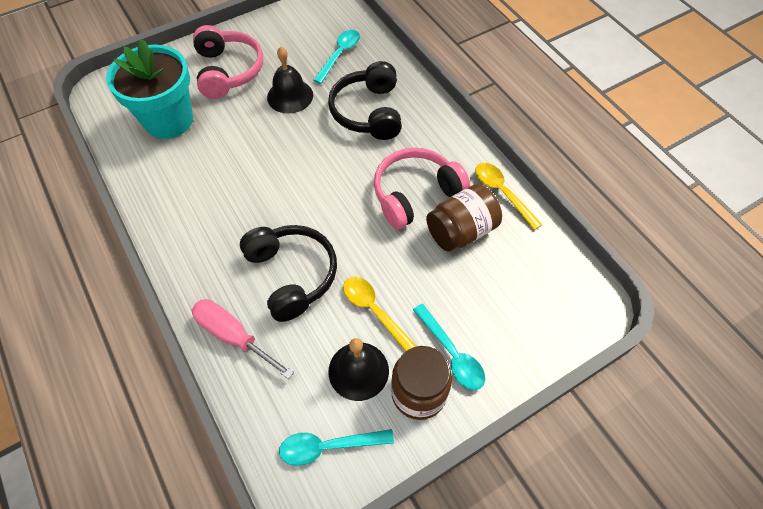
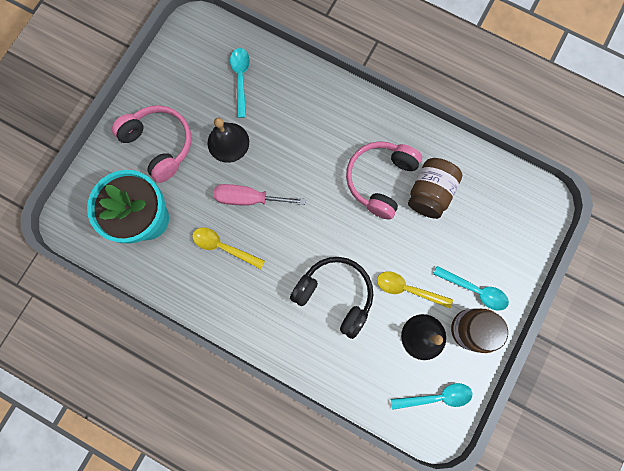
camera: 30 degrees left, 20 degrees up
pink screwdriver [191,299,294,379] -> pink screwdriver moved to [213,184,305,206]
turquoise spoon [279,429,394,466] -> turquoise spoon turned 150 degrees counterclockwise [390,383,472,410]
black headphones [328,61,402,140] -> none
yellow spoon [475,163,543,230] -> yellow spoon moved to [192,227,265,269]

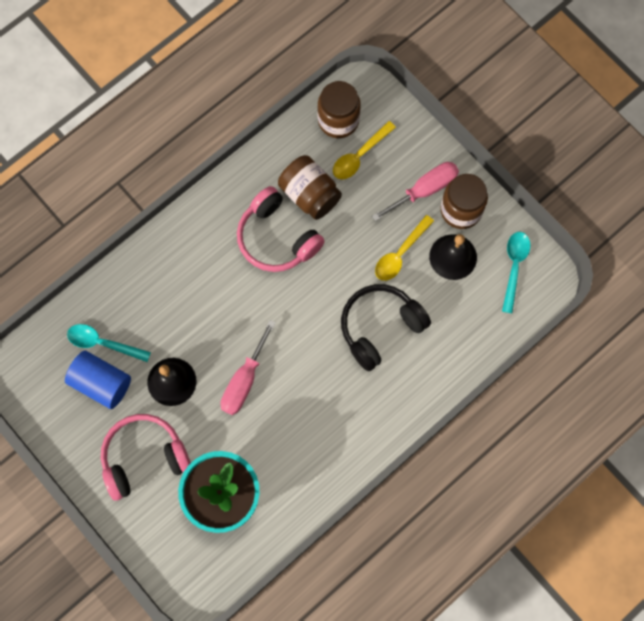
camera: 70 degrees left, 5 degrees down
yellow spoon [192,227,265,269] -> yellow spoon moved to [333,121,396,179]
turquoise spoon [433,266,509,311] -> pink screwdriver [372,162,459,221]
none -> blue cylinder [65,351,131,409]
none -> brown jar [317,81,361,138]

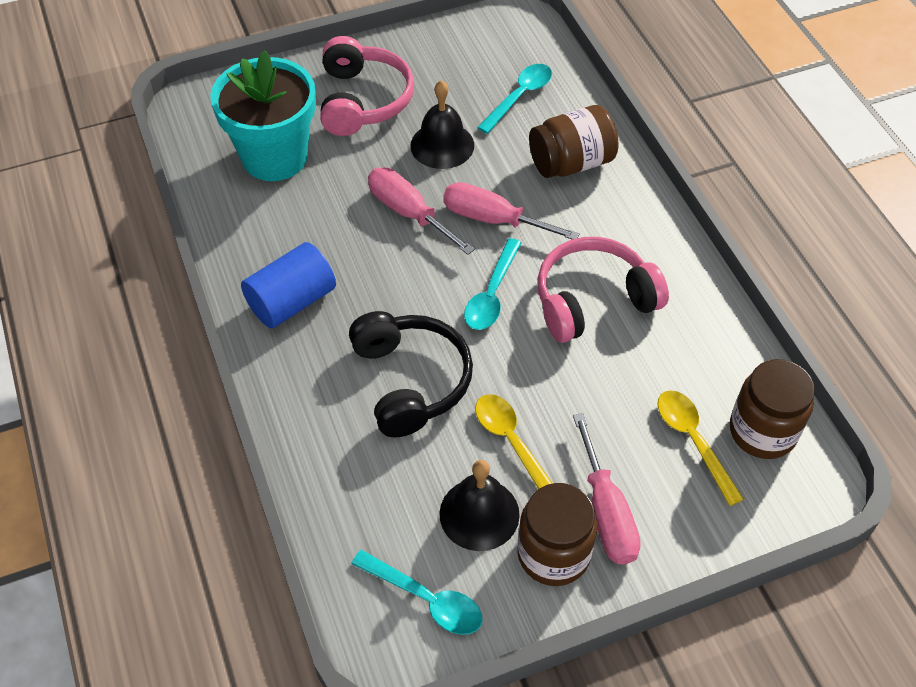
camera: 110 degrees right, 20 degrees down
blue cylinder [65,351,131,409] -> blue cylinder moved to [241,242,336,329]
brown jar [278,155,342,220] -> brown jar moved to [529,105,618,178]
none -> pink screwdriver [443,182,580,239]
none -> turquoise spoon [464,238,522,330]

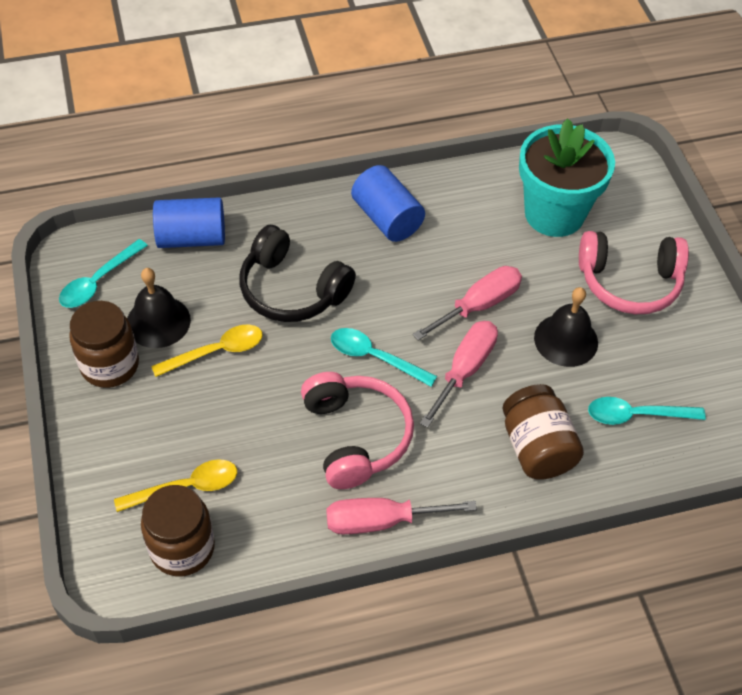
camera: 95 degrees right, 0 degrees up
black headphones [349,311,473,437] -> black headphones turned 45 degrees clockwise [239,225,356,322]
turquoise spoon [477,64,552,134] -> turquoise spoon turned 135 degrees clockwise [588,397,706,425]
pink screwdriver [573,413,641,564] -> pink screwdriver moved to [326,498,477,534]
none -> blue cylinder [153,197,225,248]

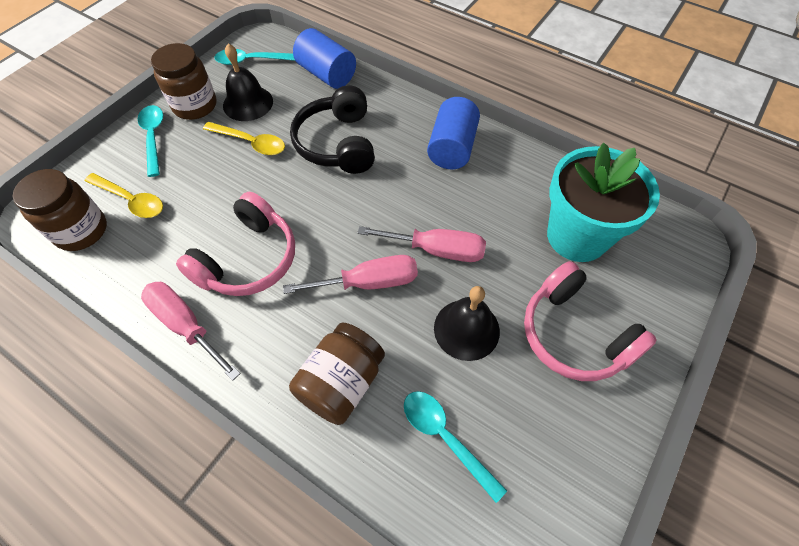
camera: 50 degrees right, 5 degrees up
turquoise spoon [331,328,437,387] -> turquoise spoon moved to [138,105,163,177]

